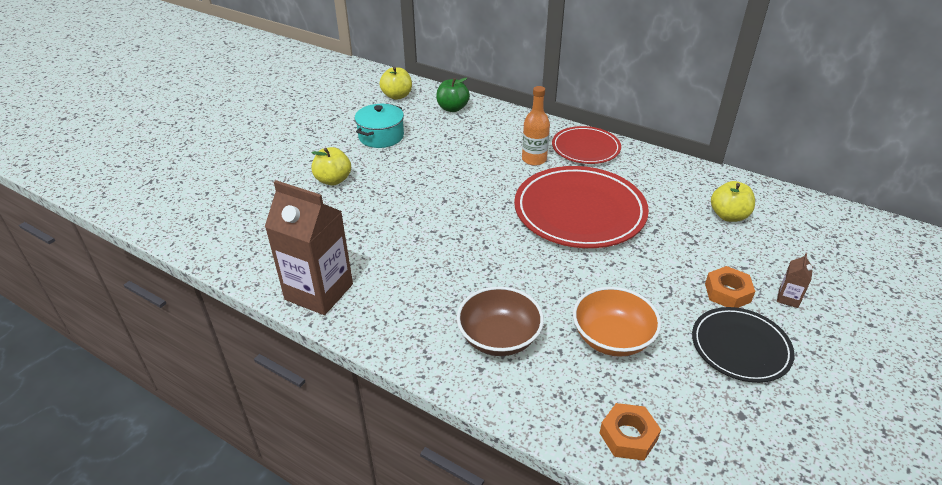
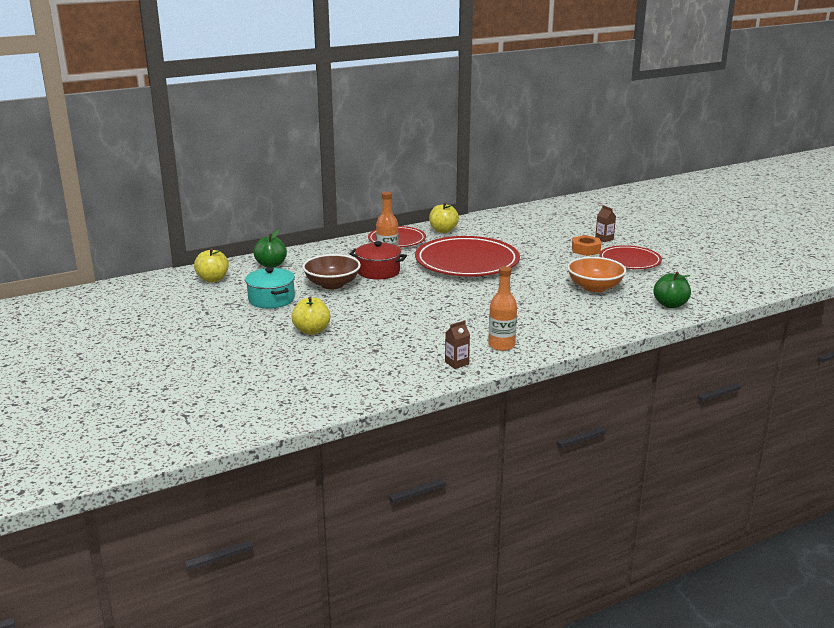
camera: 60 degrees left, 15 degrees down
brown carton [265,180,353,315] -> brown carton [445,321,470,369], size x0.41
brown bowl [457,286,544,356] -> brown bowl moved to [302,254,361,289]
orange nut [600,403,661,461] -> green apple [653,272,691,308]
black plate [692,307,795,383] -> red plate [599,245,662,269]
yellow apple [711,181,755,222] -> yellow apple moved to [429,203,459,233]
none -> red pot [350,241,407,279]
none -> orange bottle [488,266,517,351]

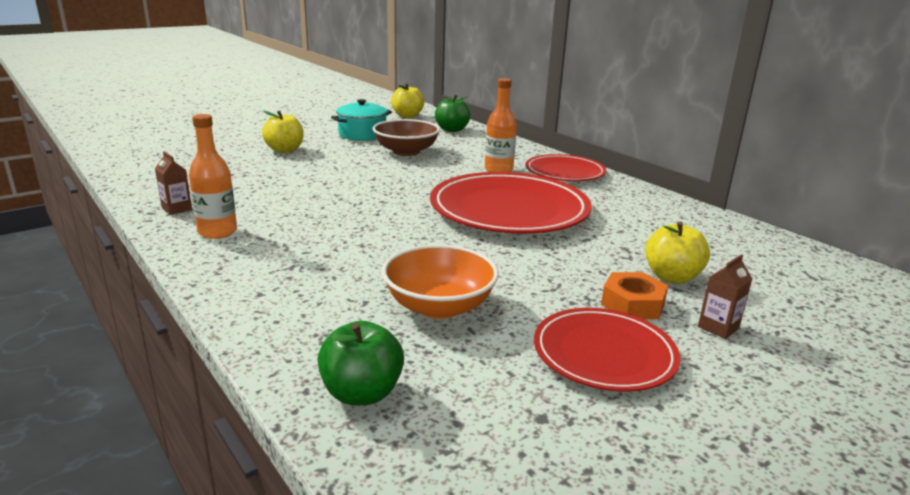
camera: 80 degrees right, 0 degrees up
red pot [350,241,407,279] -> none
yellow apple [429,203,459,233] -> yellow apple moved to [645,222,710,284]

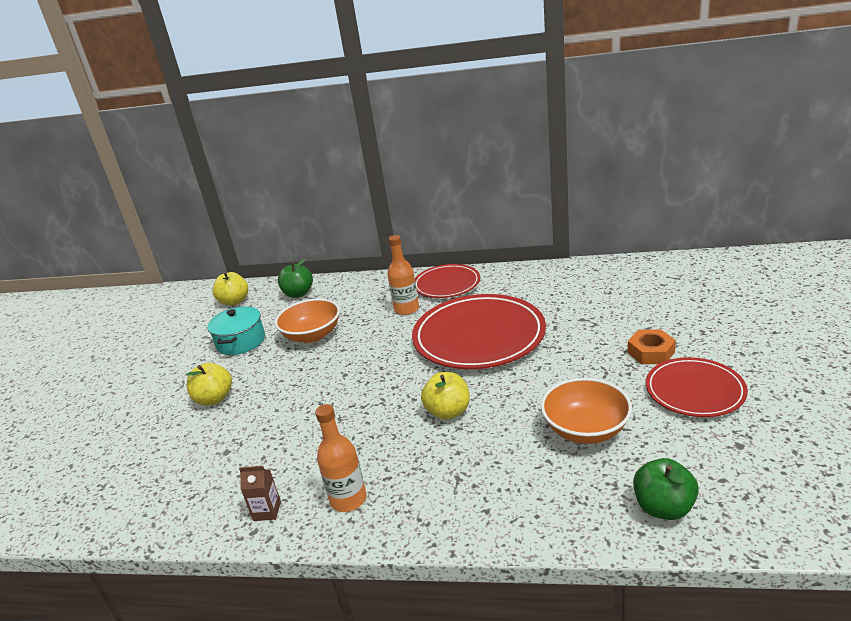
camera: 40 degrees left, 5 degrees up
brown bowl [373,119,440,156] -> orange bowl [275,299,340,343]
yellow apple [645,222,710,284] -> yellow apple moved to [421,372,470,420]
brown carton [698,254,752,339] -> none

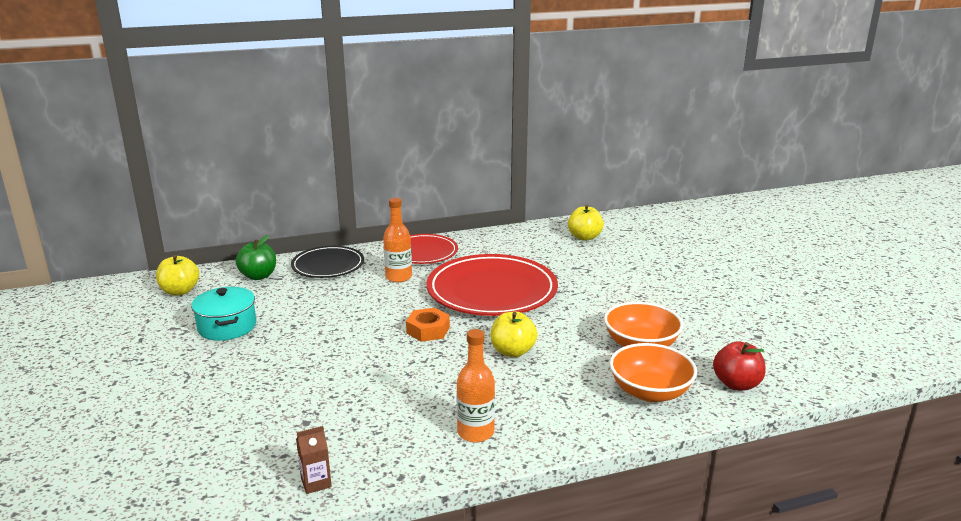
camera: 30 degrees left, 5 degrees down
yellow apple [186,363,232,405] -> yellow apple moved to [568,205,604,241]
brown carton [239,466,281,521] -> brown carton moved to [296,426,332,494]
orange bowl [275,299,340,343] -> orange bowl moved to [610,343,697,402]
orange nut [628,329,676,364] -> orange nut moved to [406,308,450,342]
green apple [633,458,699,520] -> red apple [713,341,766,391]
red plate [646,357,748,417] -> none
none -> black plate [291,246,364,278]

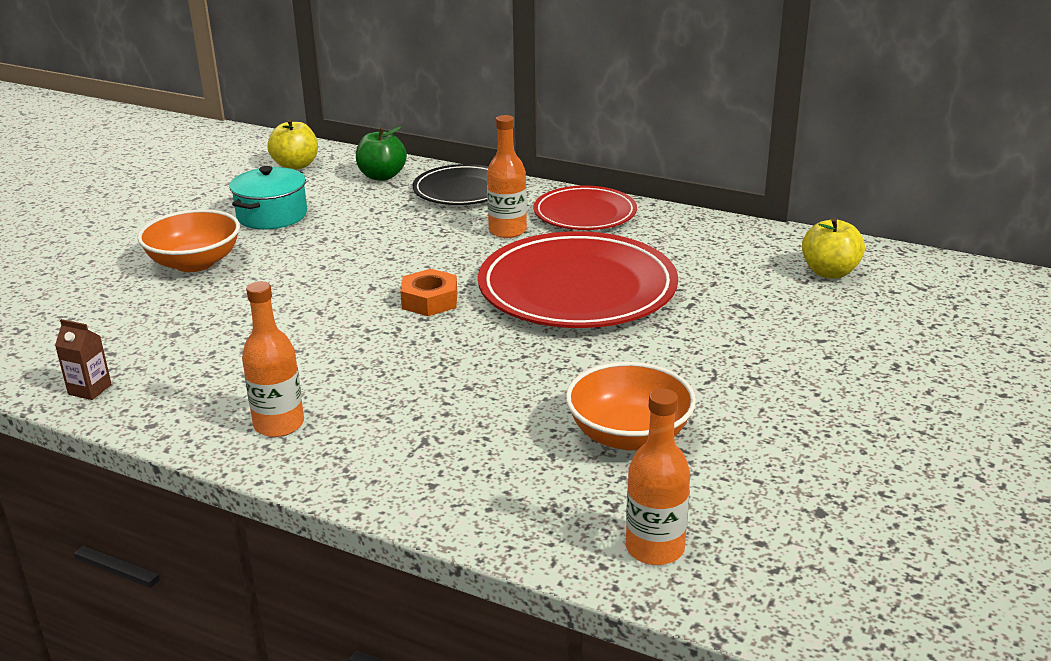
camera: 45 degrees right, 5 degrees up
yellow apple [491,312,537,357] -> none
orange bowl [610,343,697,402] -> orange bowl moved to [137,209,240,272]
red apple [713,341,766,391] -> orange bottle [626,389,690,565]

